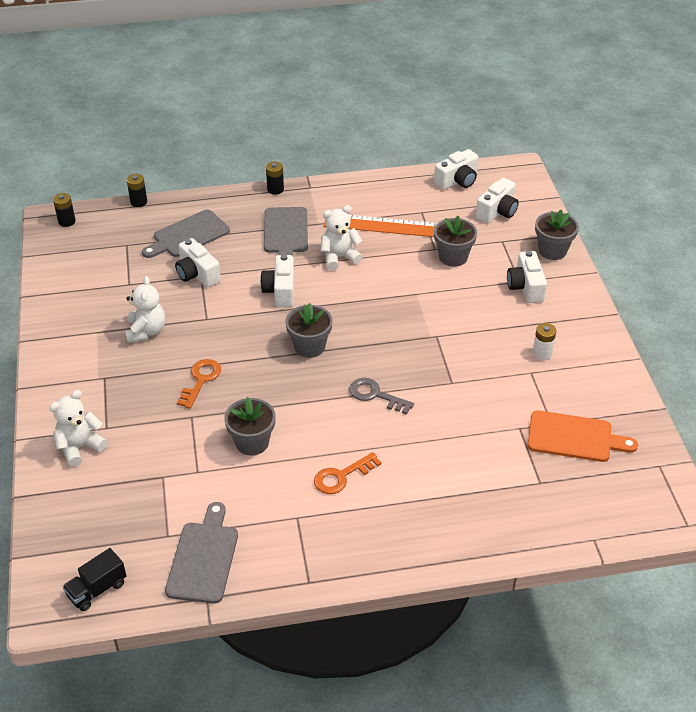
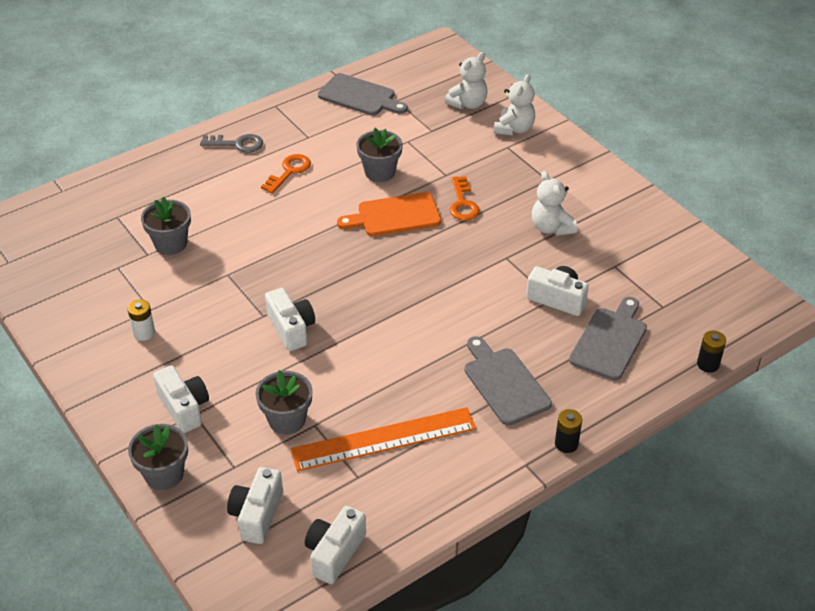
camera: 155 degrees right, 0 degrees up
black battery [53,193,76,227] -> none
black truck [62,548,126,611] -> none
grey cutting board [165,502,238,604] -> grey cutting board turned 45 degrees counterclockwise [318,73,408,116]
white camera [260,254,294,307] -> white camera moved to [265,288,315,351]
grey flower pot [285,303,333,358] -> grey flower pot moved to [141,197,191,255]
white teddy bear [321,205,363,270] -> white teddy bear moved to [445,52,488,109]
grey key [349,378,414,415] -> grey key moved to [200,134,263,153]
orange cutting board [528,410,638,462] -> orange cutting board moved to [337,192,441,236]

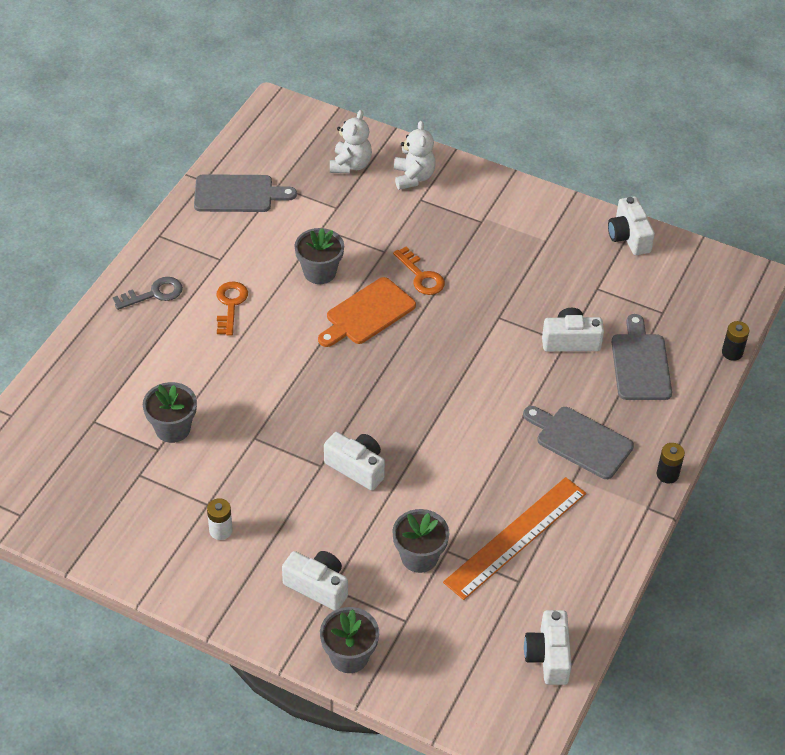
camera: 30 degrees left, 5 degrees up
white camera [227,467,283,544] -> white camera moved to [608,196,655,255]
white teddy bear [532,171,577,236] -> none

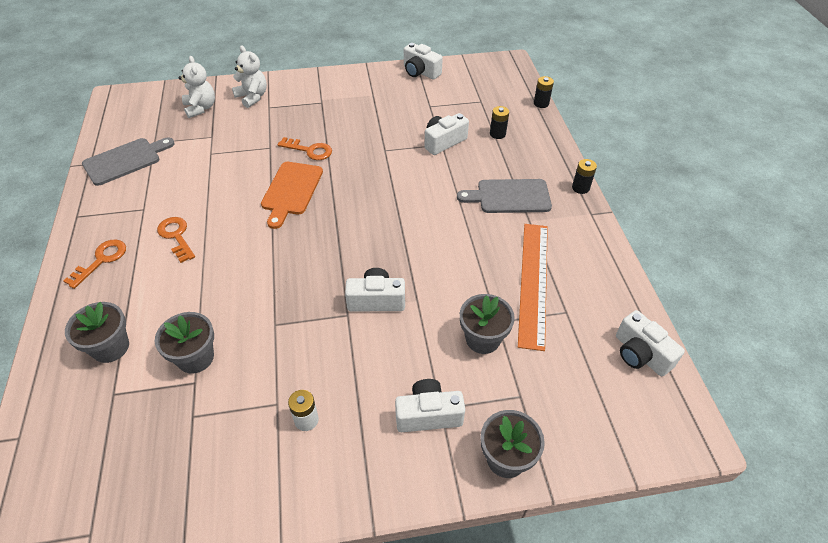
camera: 35 degrees left, 0 degrees up
grey key [113,277,183,310] -> orange key [63,240,126,289]
grey flower pot [295,228,344,284] -> grey flower pot moved to [65,302,129,363]
grey cutting board [612,314,672,400] -> black battery [490,106,509,139]

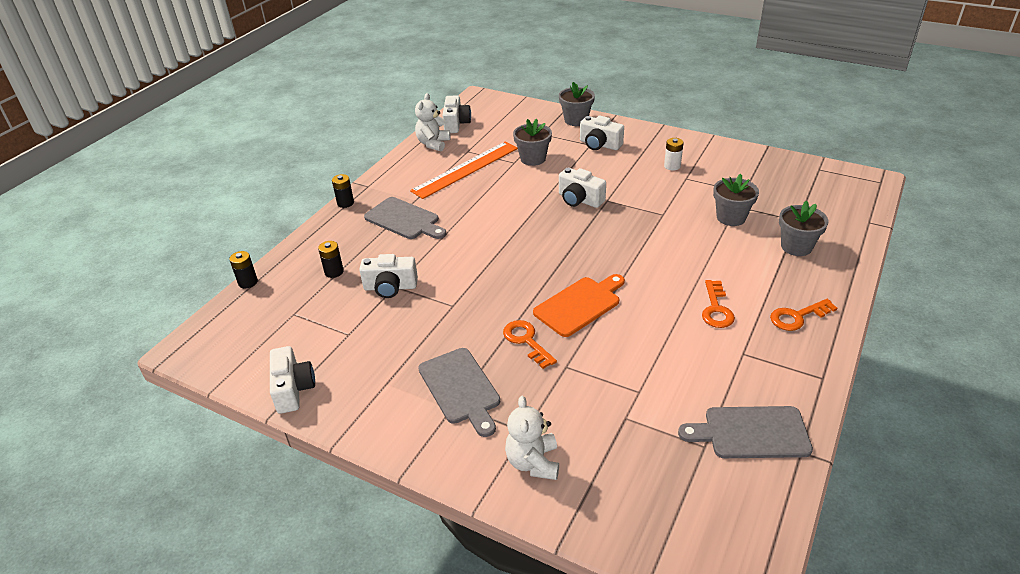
camera: 140 degrees left, 10 degrees down
white teddy bear [179,56,215,118] -> white teddy bear moved to [415,93,450,152]
none -> grey cutting board [418,348,500,437]

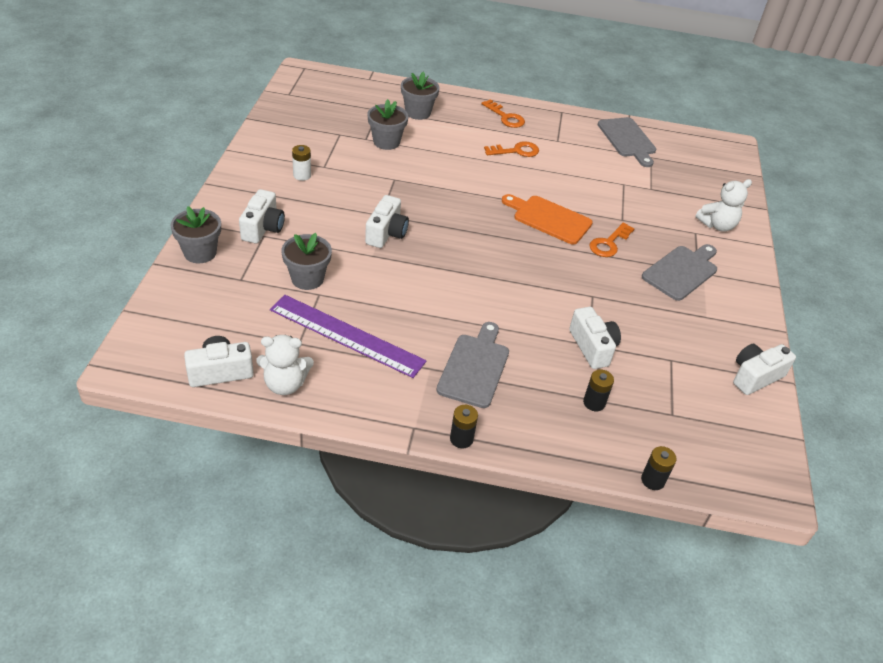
camera: 115 degrees left, 5 degrees up
orange ruler [410,142,518,199] -> purple ruler [270,295,427,378]

